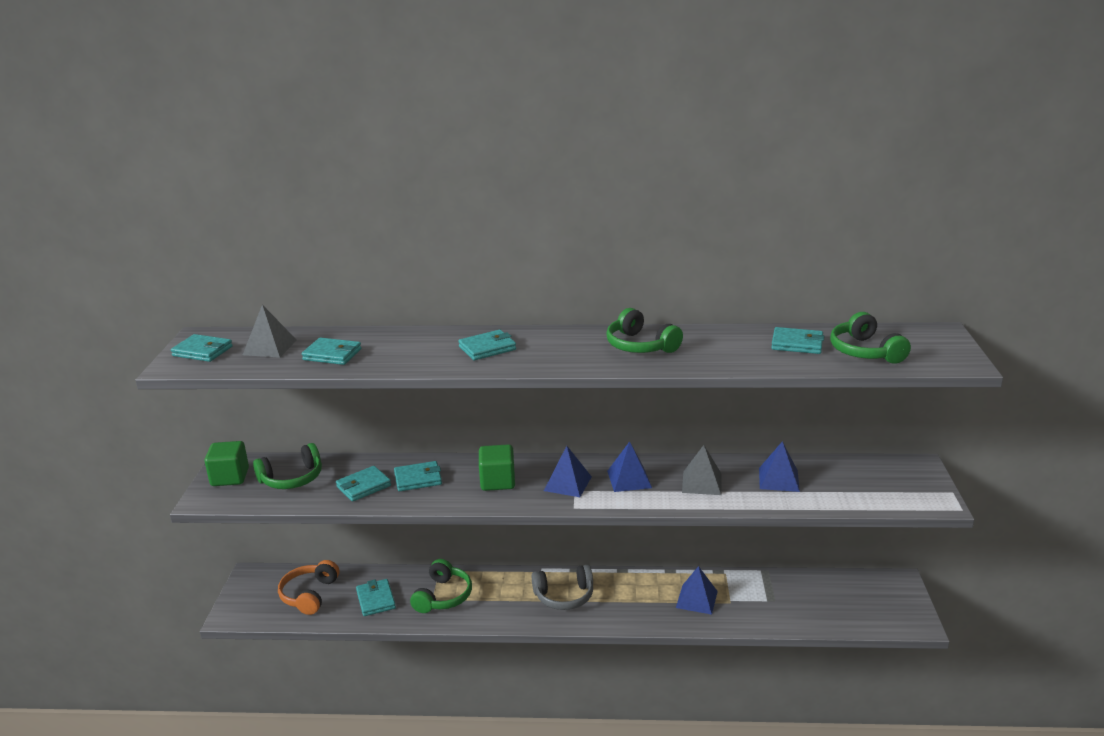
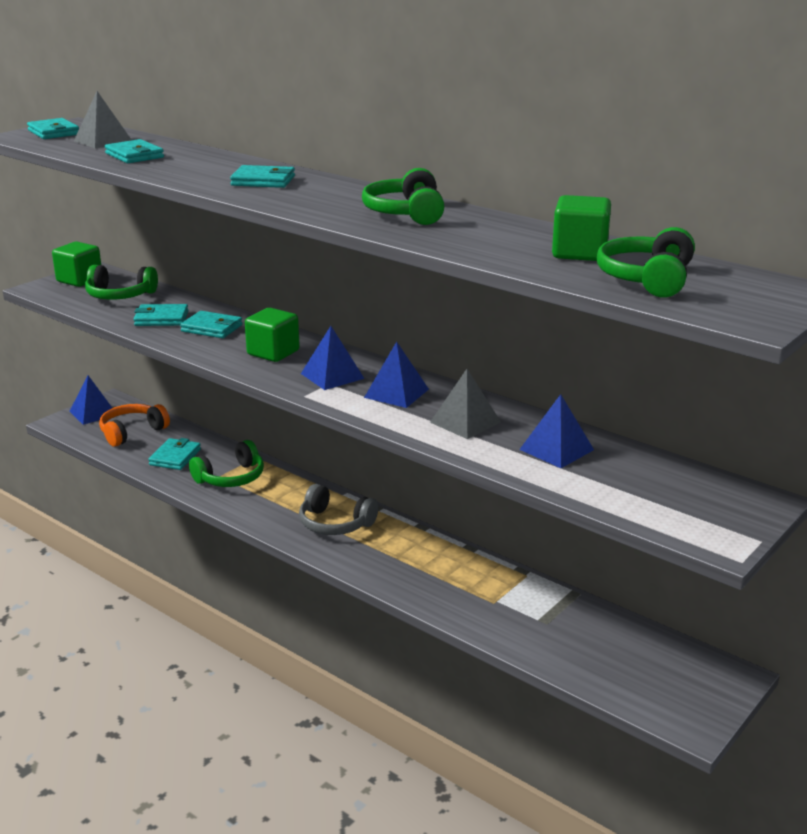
camera: 35 degrees right, 0 degrees up
blue pyramid [676,566,718,615] -> blue pyramid moved to [69,376,112,425]
turquoise wallet [771,327,824,354] -> green cube [552,195,611,261]

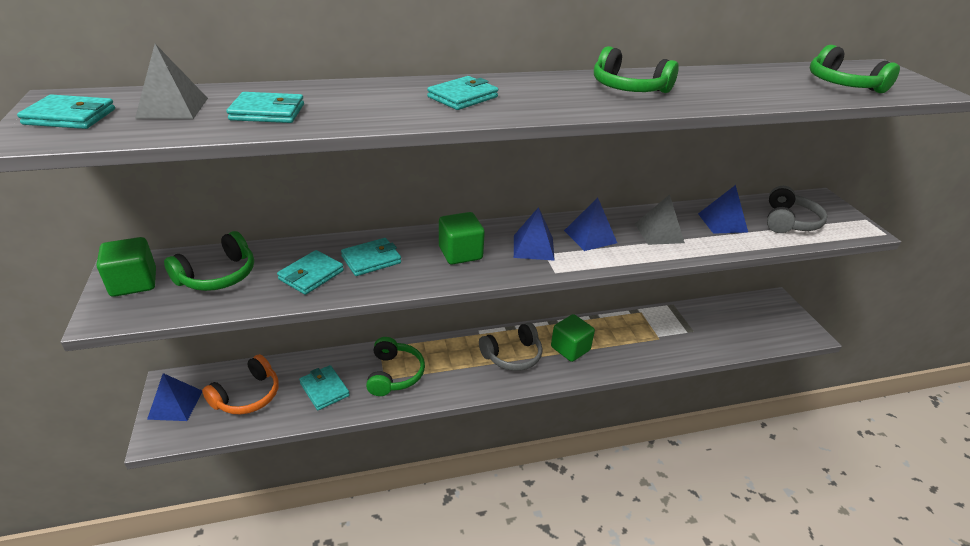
camera: 55 degrees left, 10 degrees up
orange headphones [99,404,170,447] -> orange headphones turned 135 degrees counterclockwise [202,354,279,414]
green cube [552,195,611,261] -> green cube moved to [551,314,595,362]
none -> grey headphones [767,185,828,233]

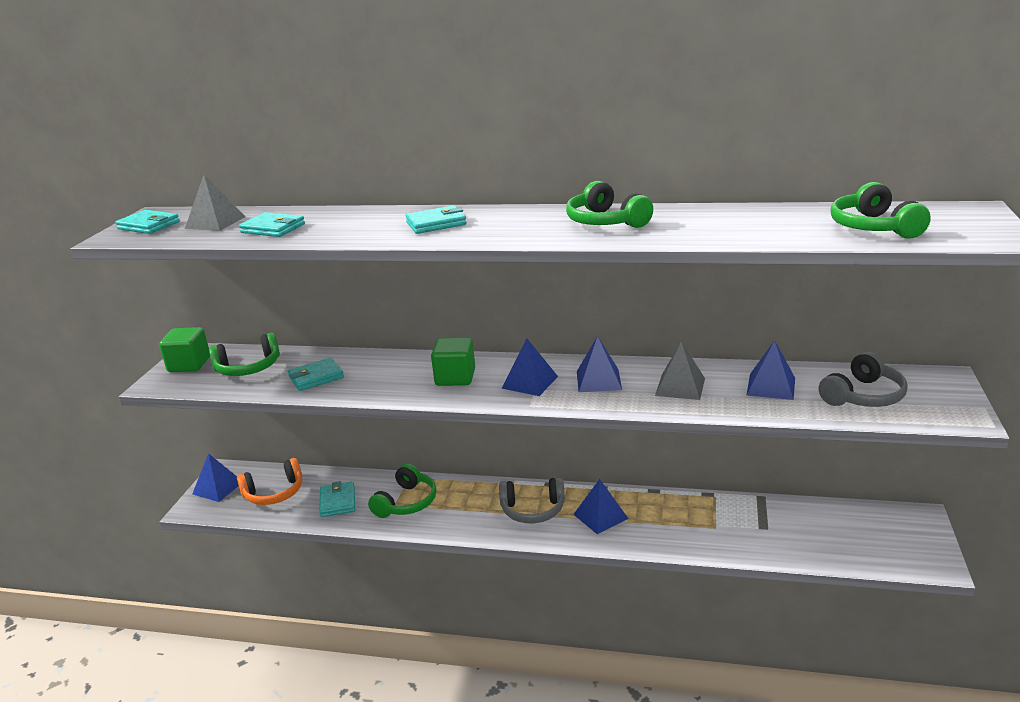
camera: 30 degrees right, 10 degrees down
turquoise wallet [341,238,401,276] -> none
green cube [551,314,595,362] -> blue pyramid [573,479,629,534]

